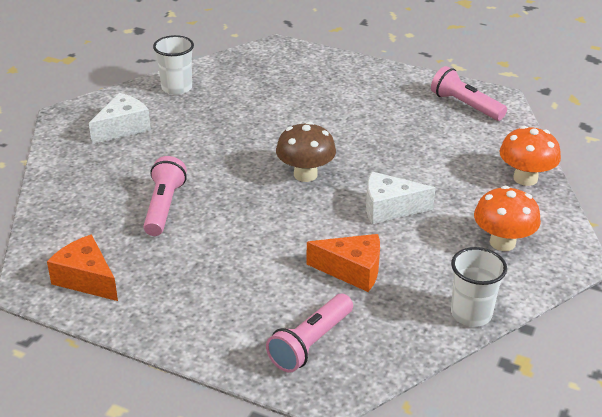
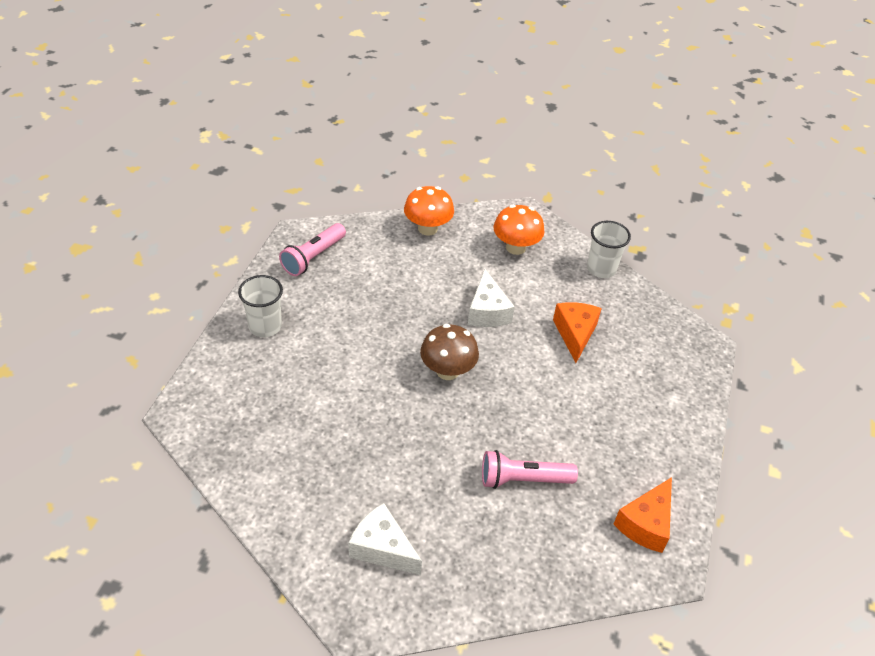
camera: 100 degrees left, 10 degrees up
white cup [153,35,194,95] -> white cup moved to [238,275,283,337]
pink flashlight [266,294,353,372] -> none

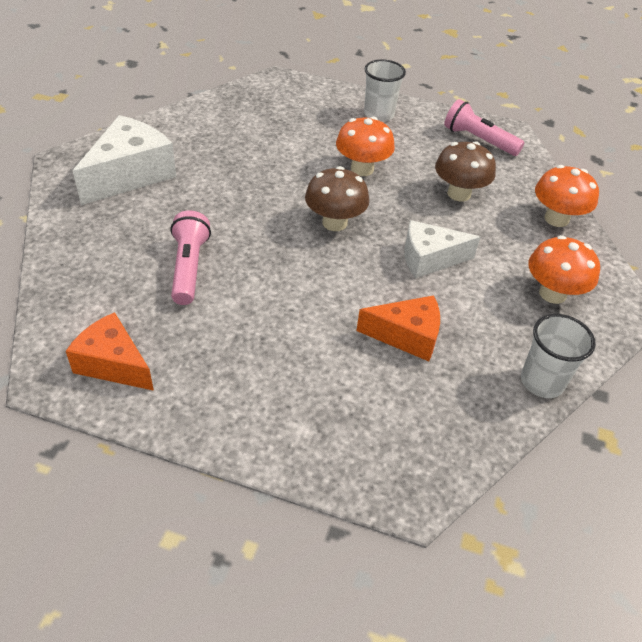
camera: 90 degrees right, 0 degrees up
white cheese [348,503,422,575] -> white cheese [73,115,176,205], size x1.50
none -> orange mushroom [336,117,395,176]
none -> brown mushroom [435,141,496,201]

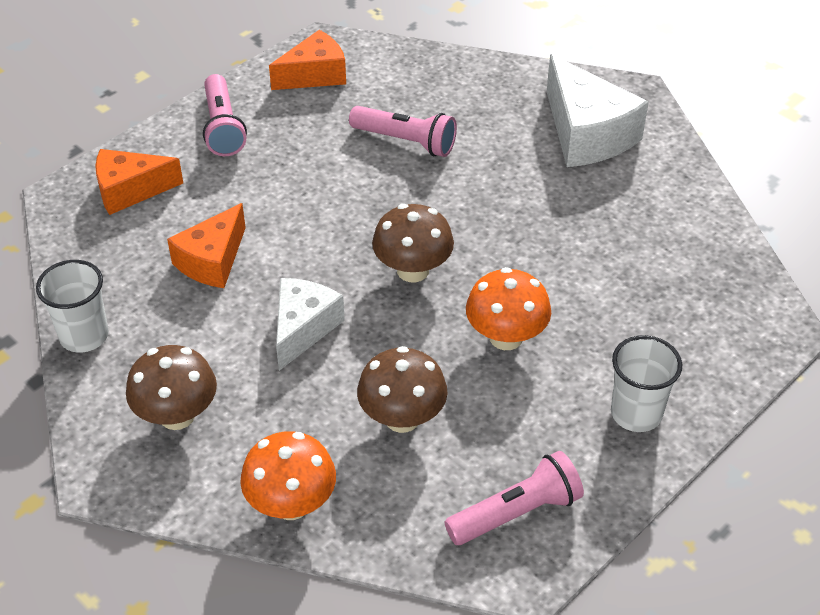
camera: 120 degrees right, 0 degrees up
orange mushroom [528,235,600,304] -> brown mushroom [126,345,217,430]
none -> orange cheese [96,149,183,215]
none -> pink flashlight [203,74,247,156]

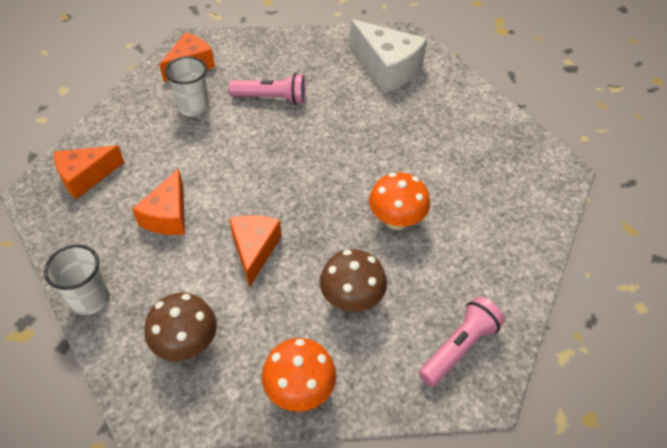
camera: 20 degrees left, 5 degrees up
pink flashlight [203,74,247,156] -> none
white cheese [276,278,345,371] -> orange cheese [229,215,282,287]
brown mushroom [372,204,454,282] -> none
white cup [611,335,682,432] -> white cup moved to [165,56,209,117]

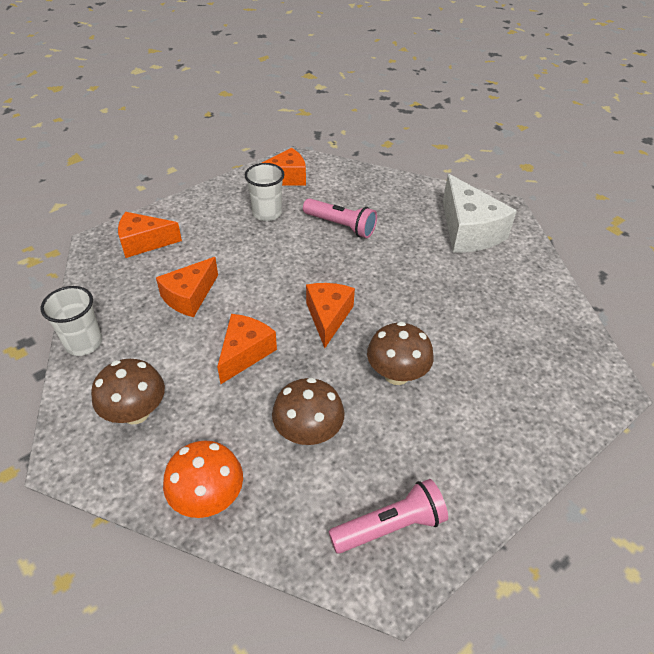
camera: 25 degrees right, 5 degrees down
orange mushroom [369,172,430,230] -> brown mushroom [367,322,434,385]
none -> orange cheese [306,283,355,348]

